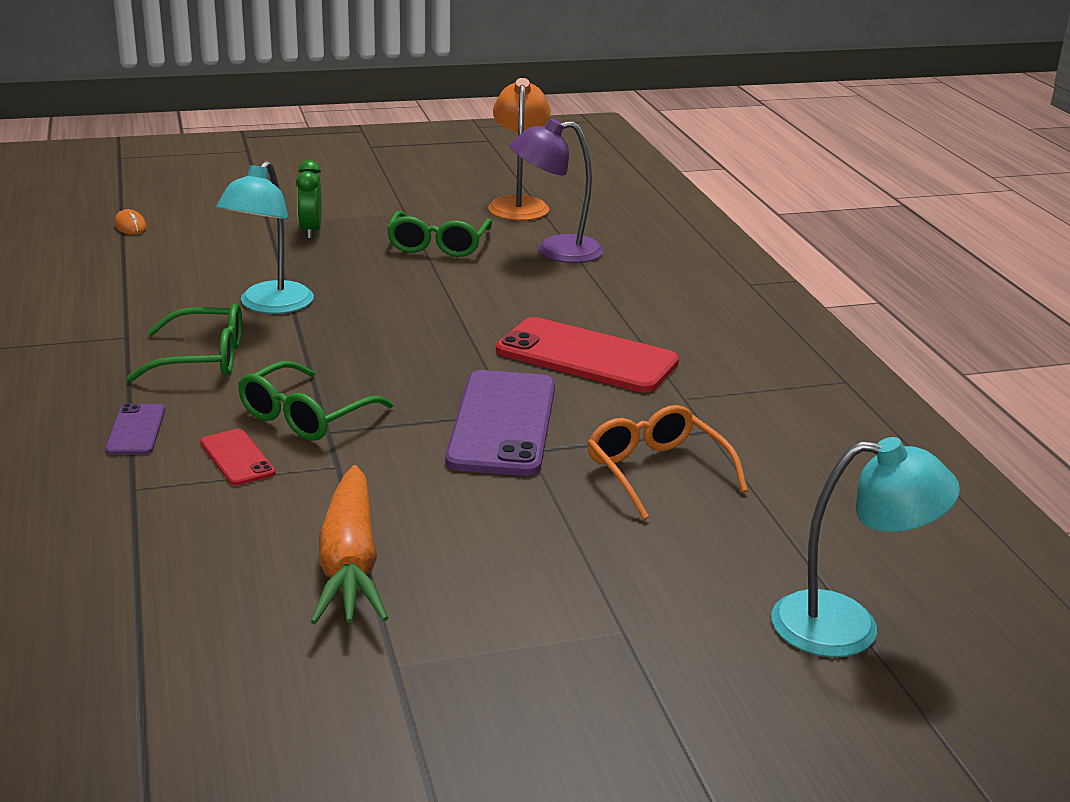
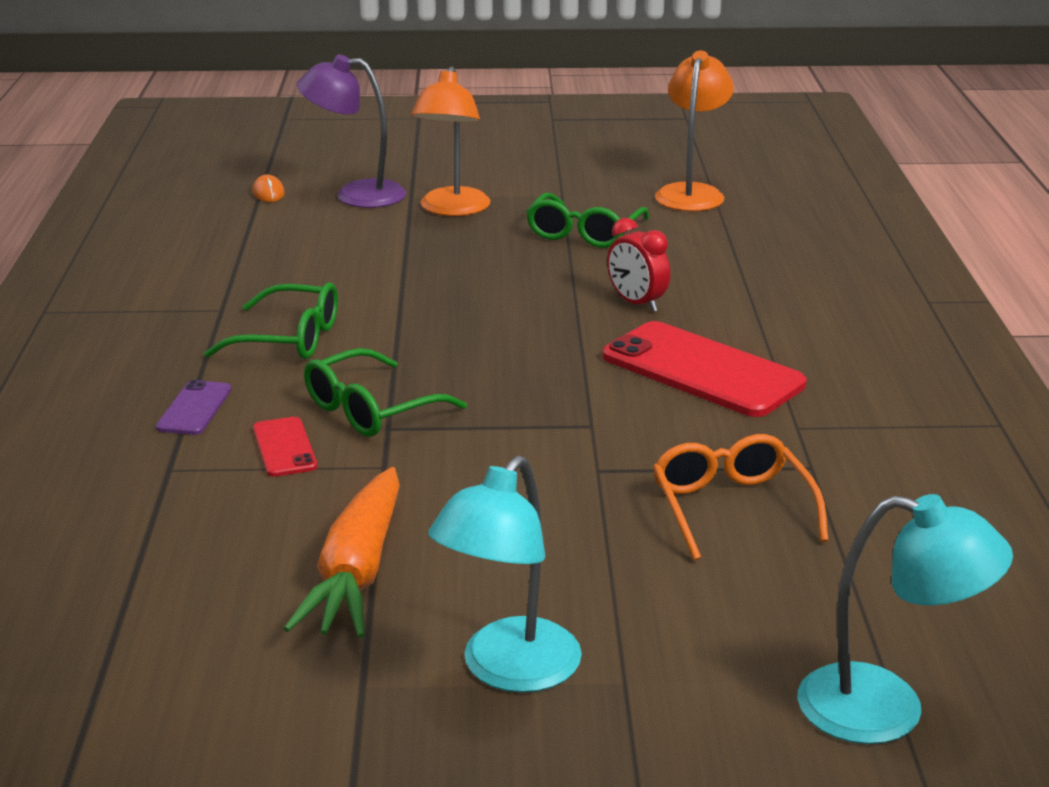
camera: 15 degrees right, 0 degrees up
turquoise lamp [216,161,314,314] -> turquoise lamp moved to [428,456,582,693]
green clock [296,160,322,239] -> orange lamp [411,66,490,216]
purple phone [445,370,555,476] -> none
purple lamp [510,118,604,263] -> purple lamp moved to [297,54,406,208]
none -> red clock [607,218,670,312]

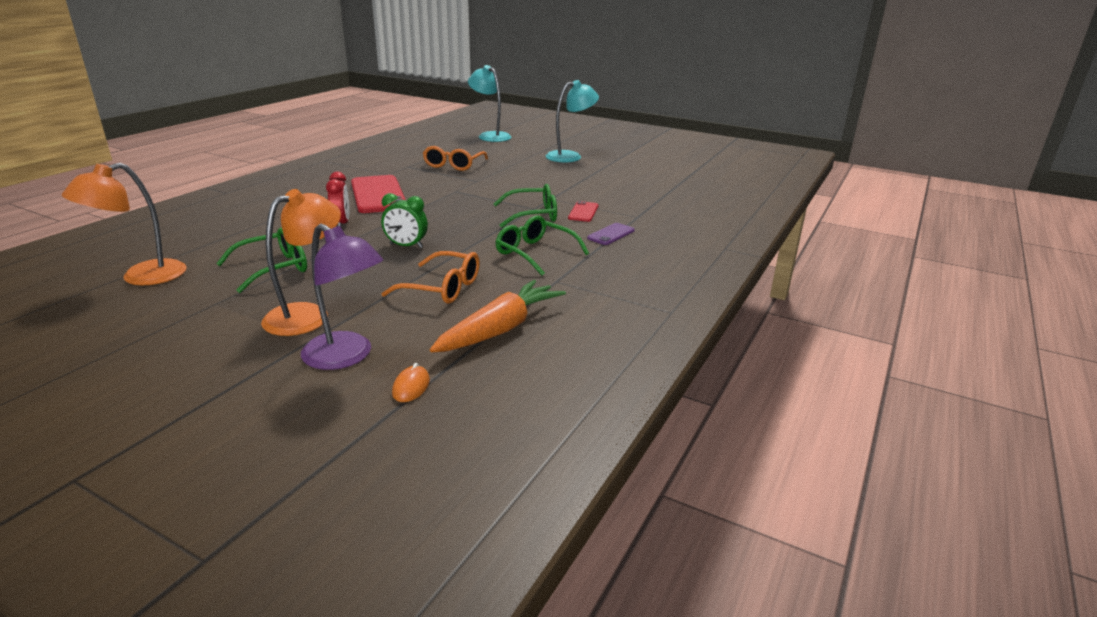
camera: 150 degrees left, 0 degrees up
orange carrot [283,467,400,638] -> orange carrot moved to [430,280,566,353]
none -> green clock [381,193,428,248]
none -> orange glasses [381,251,480,304]

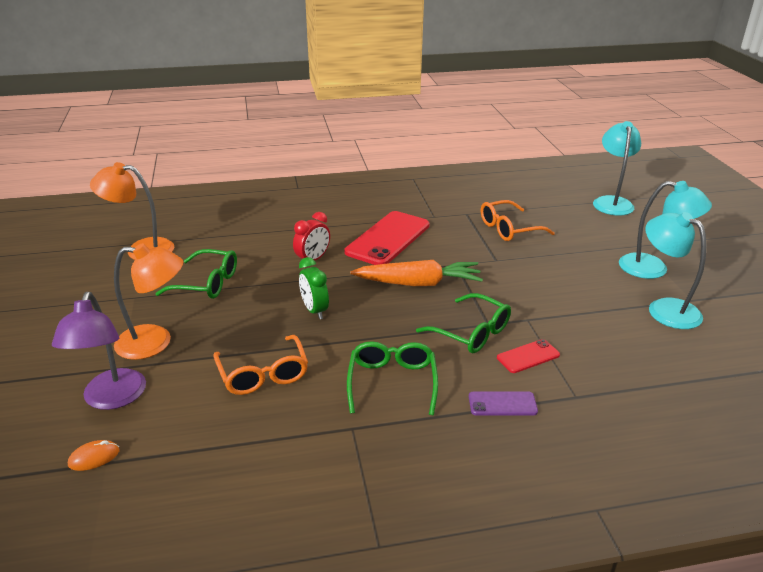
camera: 50 degrees right, 5 degrees up
orange carrot [430,280,566,353] -> orange carrot moved to [351,260,483,286]
none -> turquoise lamp [645,212,706,329]

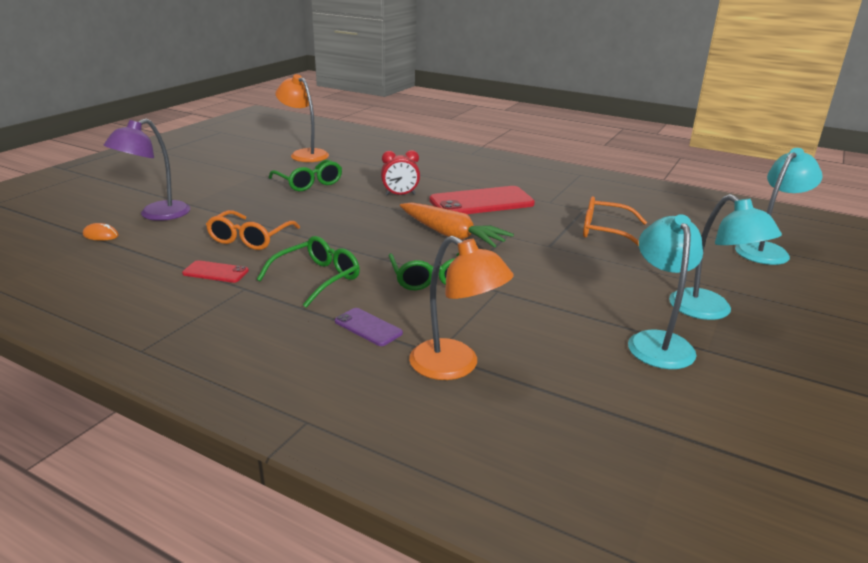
camera: 40 degrees right, 5 degrees down
orange lamp [114,243,183,360] -> orange lamp moved to [409,236,514,380]
green clock [299,257,329,319] -> none
red phone [497,339,560,373] -> red phone moved to [182,260,249,283]

